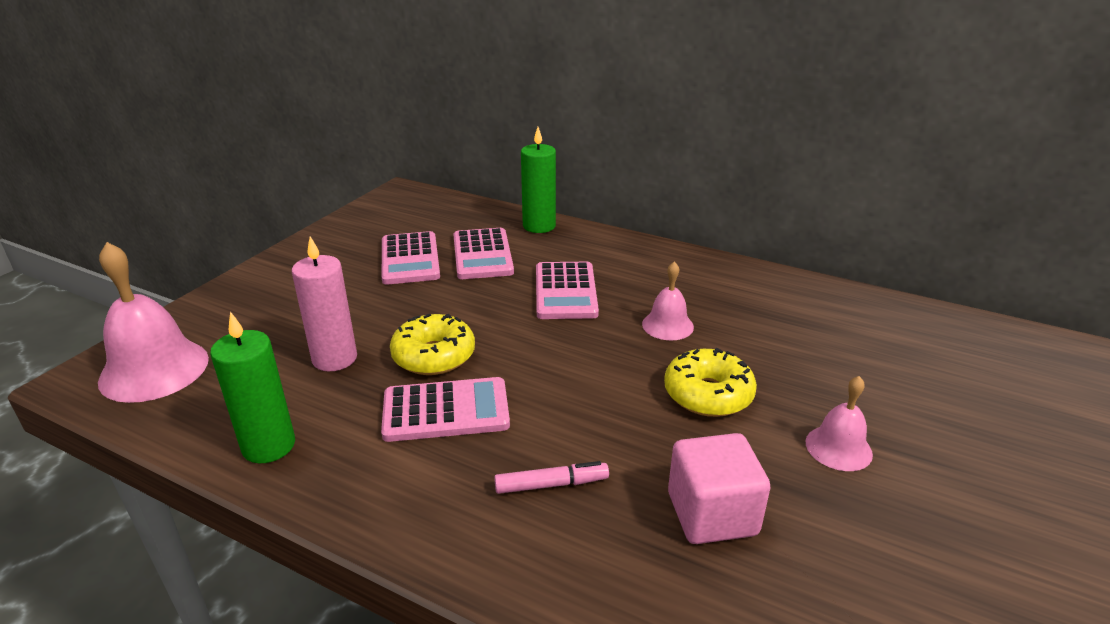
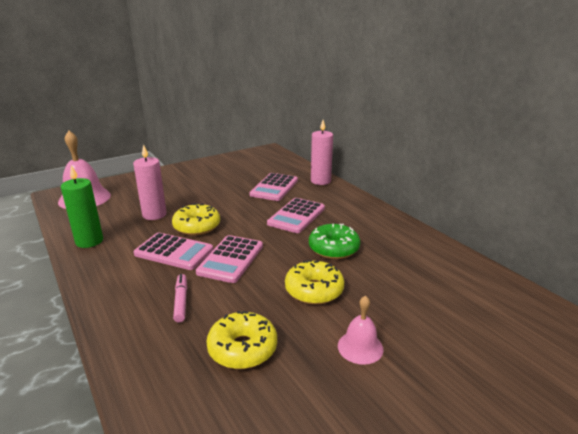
camera: 30 degrees right, 5 degrees down
pink calculator [382,231,440,285] -> pink calculator moved to [196,235,263,283]
pink marker [494,461,609,494] -> pink marker turned 120 degrees counterclockwise [173,274,187,323]
green candle [521,127,556,233] -> pink candle [311,120,333,185]
pink bell [642,262,694,340] -> green donut [309,224,360,259]
pink cube [668,433,771,544] -> yellow donut [206,311,277,369]

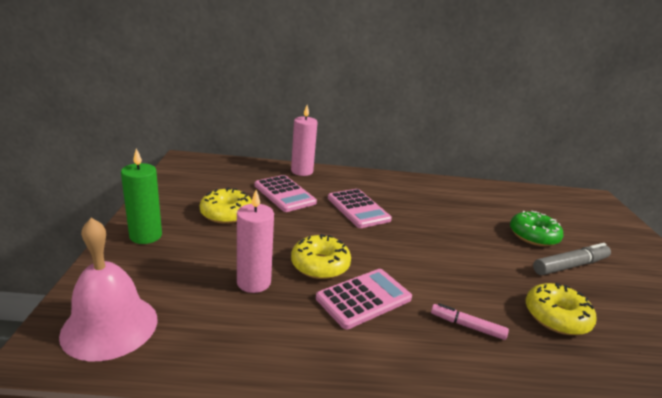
camera: 60 degrees left, 0 degrees up
green candle [61,165,103,248] -> green candle moved to [121,148,162,244]
pink calculator [196,235,263,283] -> none
yellow donut [285,260,344,305] -> yellow donut moved to [200,187,252,224]
green donut [309,224,360,259] -> green donut moved to [510,211,563,247]
pink bell [338,295,384,365] -> grey marker [533,243,611,275]

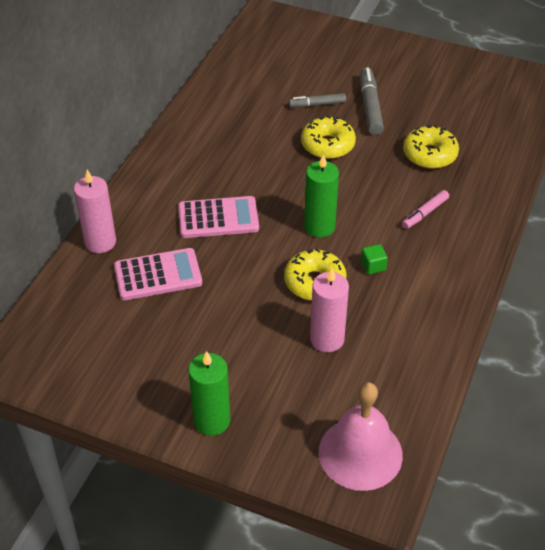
camera: 65 degrees left, 20 degrees up
yellow donut [200,187,252,224] -> yellow donut moved to [301,116,356,159]
pink calculator [316,269,412,330] -> green cube [361,244,388,274]
green donut [510,211,563,247] -> grey marker [289,93,346,107]
none -> green candle [304,154,339,237]

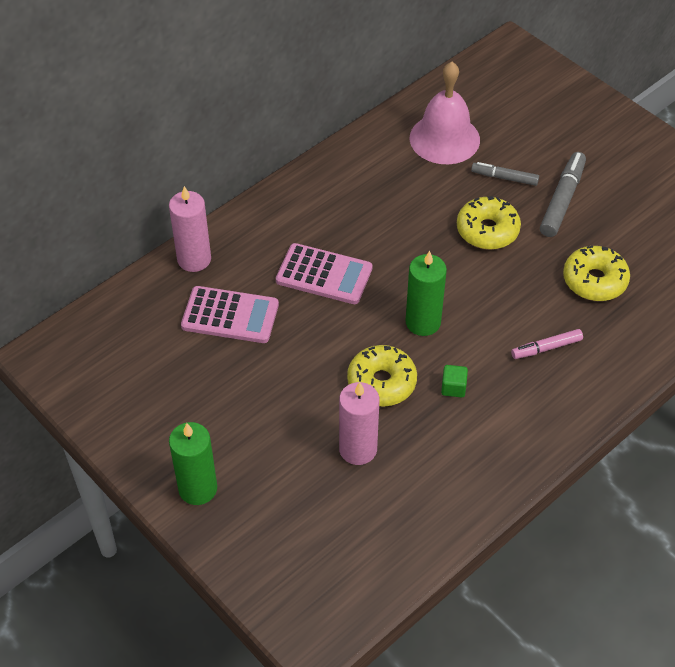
camera: 25 degrees right, 5 degrees up
pink bell [319,382,403,491] -> pink bell moved to [410,62,480,164]

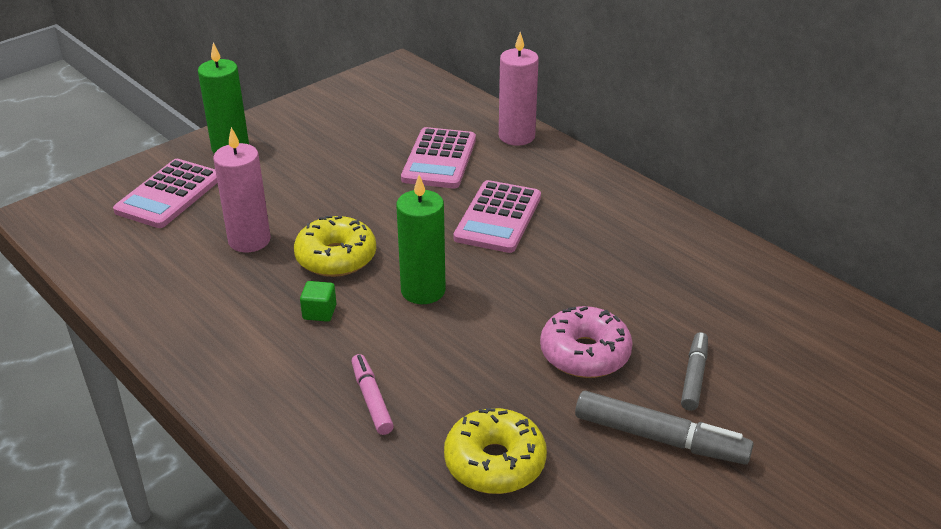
camera: 90 degrees right, 15 degrees down
pink bell [410,62,480,164] -> none
yellow donut [457,196,521,250] -> pink donut [540,306,633,378]
none -> pink calculator [113,159,218,228]

